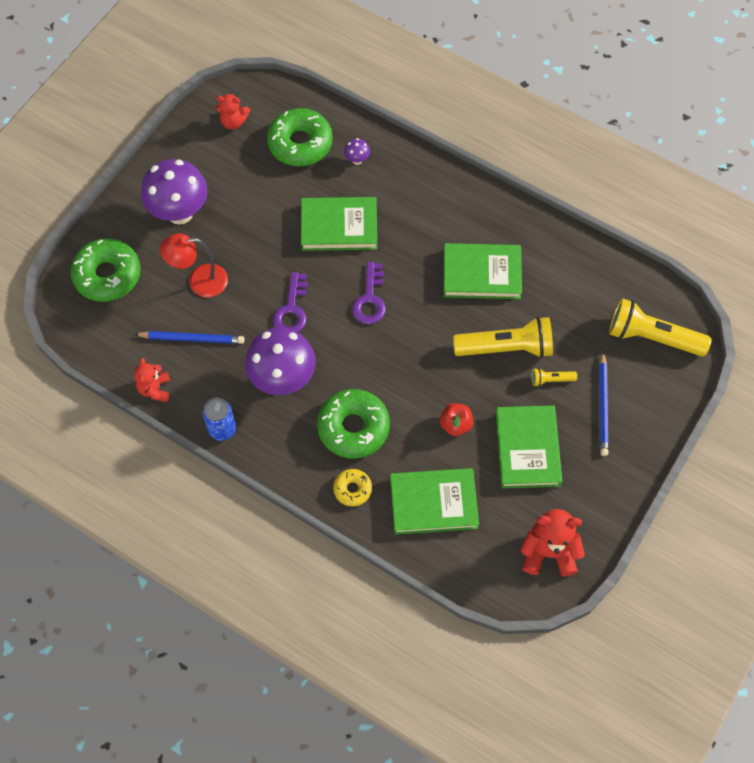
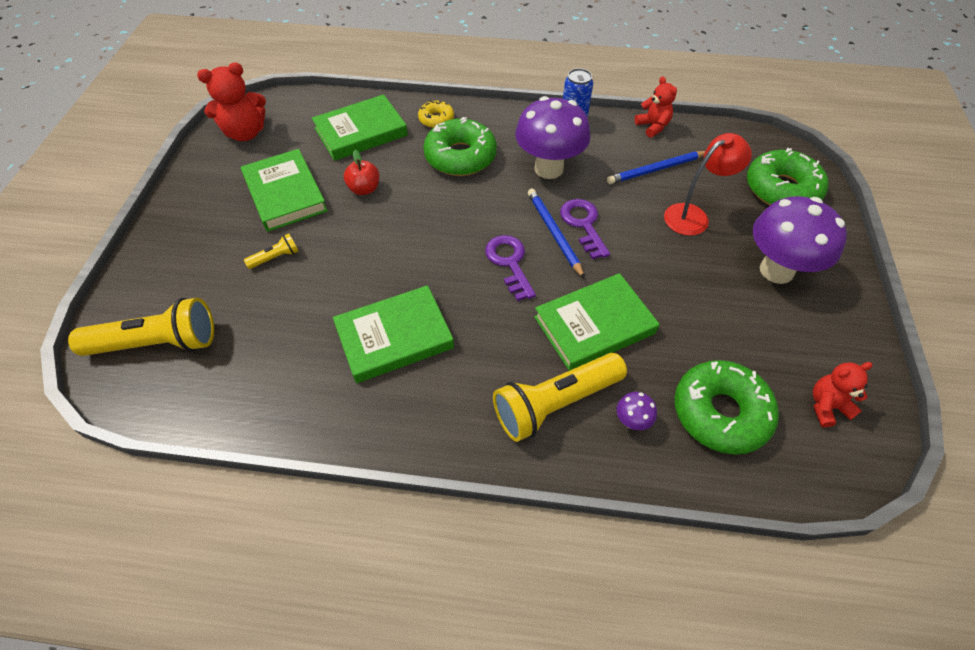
camera: 155 degrees right, 10 degrees down
yellow flashlight [453,317,553,358] -> yellow flashlight moved to [493,353,627,442]
blue pencil [599,352,609,456] -> blue pencil moved to [528,189,585,279]

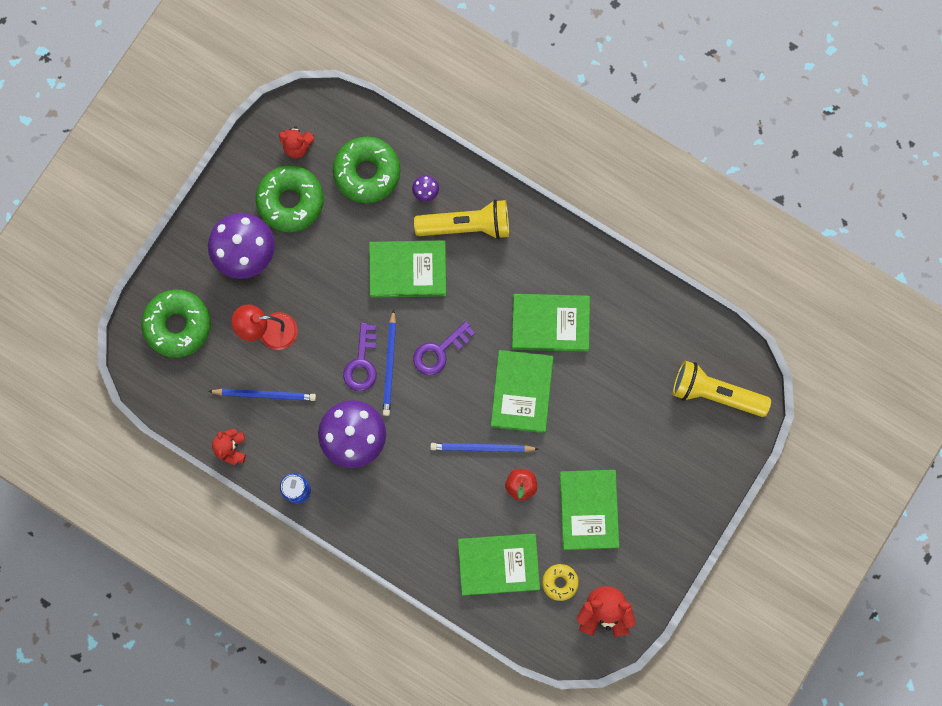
camera: 155 degrees left, 25 degrees up
yellow flashlight [244,234,298,269] -> none
yellow donut [418,100,454,128] -> yellow donut moved to [542,564,579,601]
green donut [423,117,497,176] -> green donut moved to [256,165,324,232]
purple key [485,235,536,301] -> purple key turned 45 degrees clockwise [413,321,475,375]
none -> blue pencil [430,443,538,452]
none -> green book [491,350,554,433]

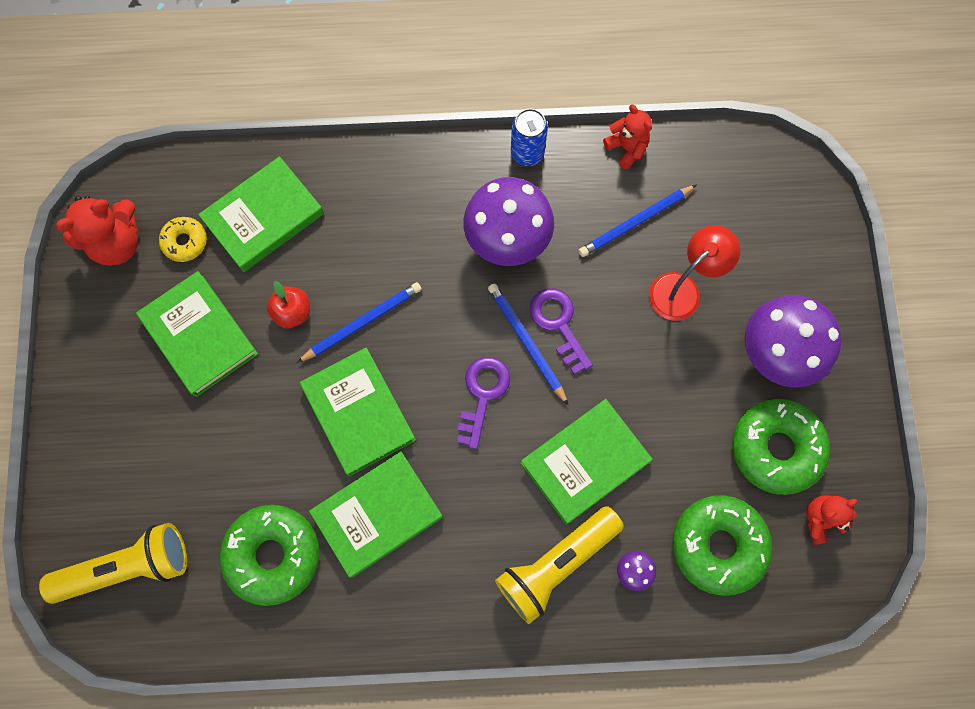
camera: 145 degrees right, 5 degrees down
green donut [141,289,211,358] -> green donut moved to [220,505,320,606]

